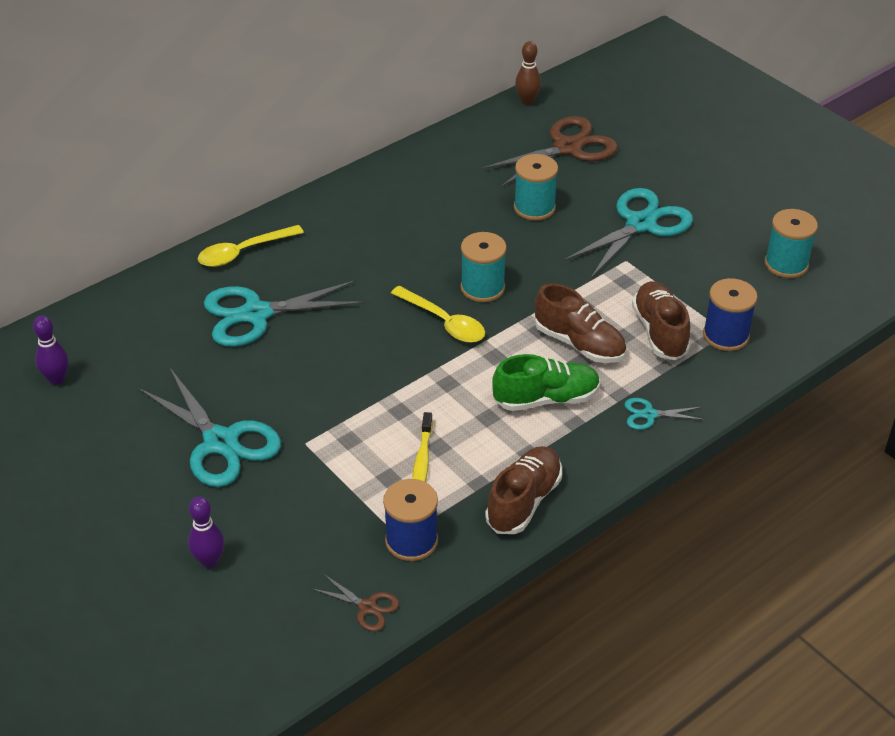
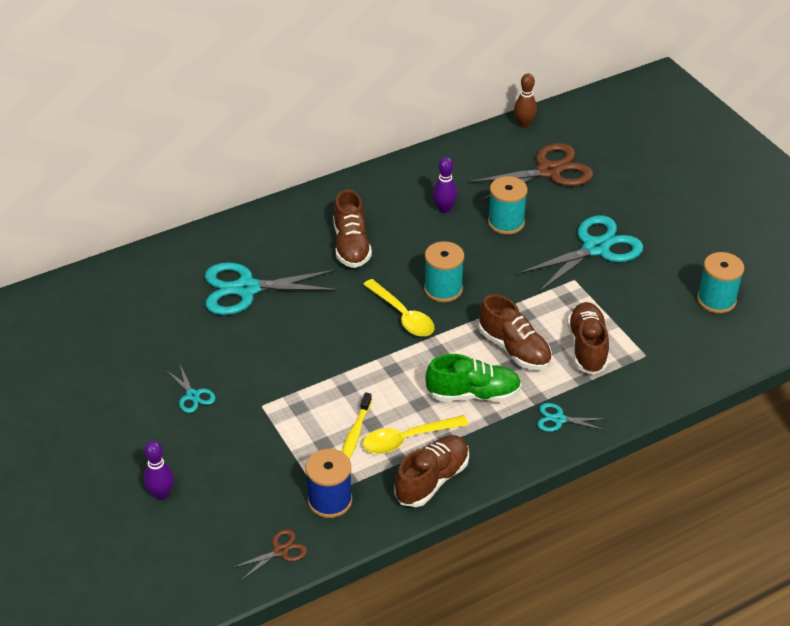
camera: 10 degrees right, 0 degrees up
purple bowling pin [33,315,69,385] -> purple bowling pin moved to [433,157,457,213]
turquoise scissors [138,368,281,487] -> turquoise scissors [166,365,215,413], size x0.46
yellow spoon [198,225,304,267] -> yellow spoon moved to [362,415,469,454]
brown scissors [312,574,399,632] -> brown scissors turned 75 degrees counterclockwise [232,529,307,580]
blue spool [703,278,758,351] -> none
none -> brown shoe [333,189,372,268]

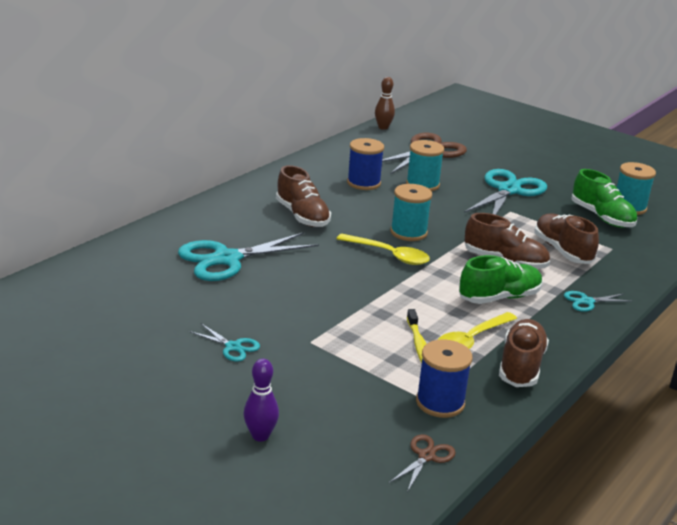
camera: 25 degrees left, 15 degrees down
purple bowling pin [433,157,457,213] -> blue spool [347,138,384,190]
none -> green shoe [571,169,637,228]

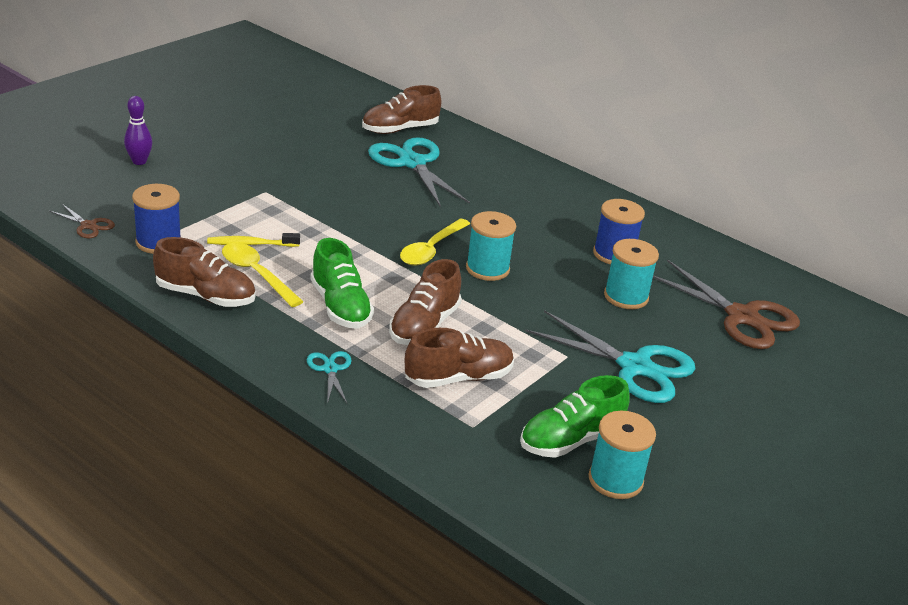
camera: 90 degrees right, 5 degrees up
turquoise scissors [189,324,260,362] -> none
brown shoe [276,165,331,227] -> brown shoe moved to [362,85,442,134]
brown bowling pin [375,77,395,130] -> none

